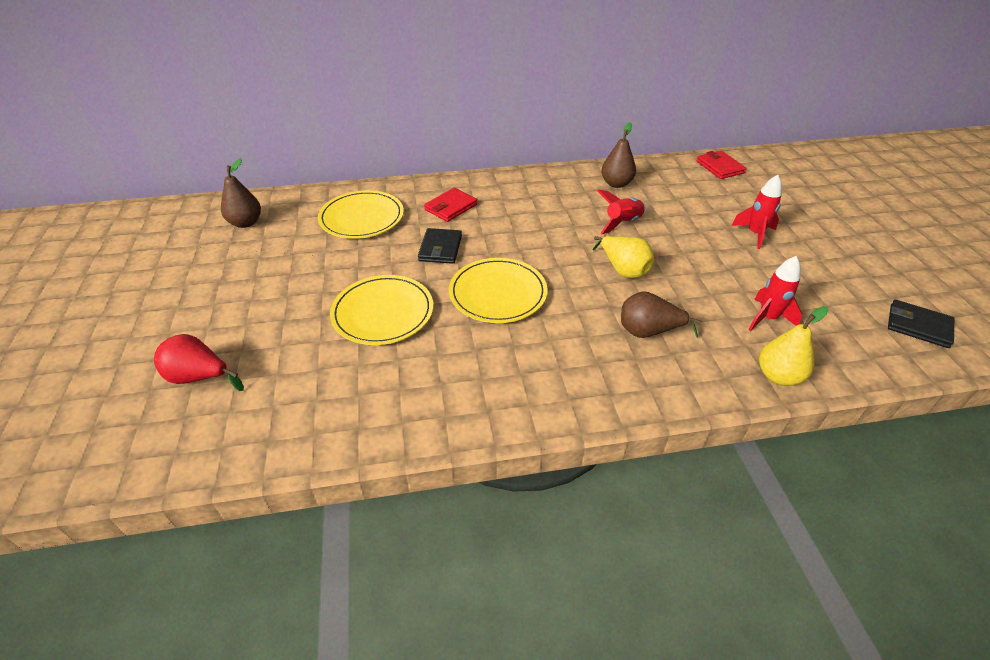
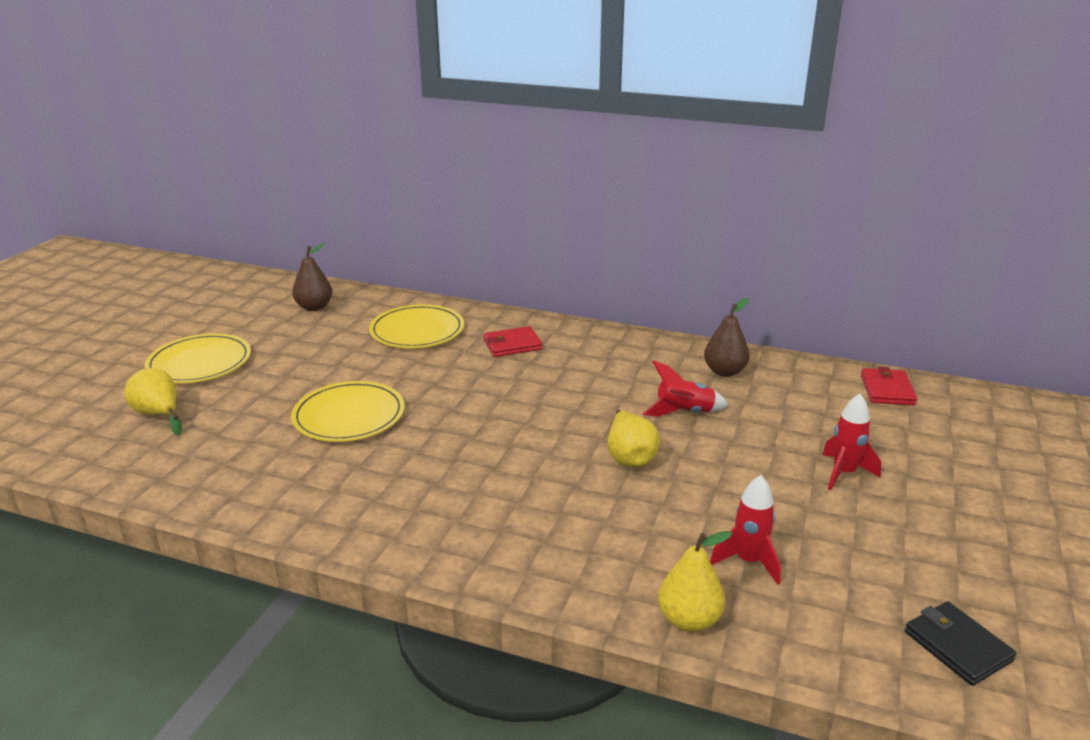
camera: 30 degrees right, 15 degrees down
red pear [154,334,244,391] -> yellow pear [125,368,182,436]
black wallet [418,228,462,264] -> none
yellow plate [449,258,548,323] -> yellow plate moved to [145,333,251,383]
brown pear [621,291,702,338] -> none

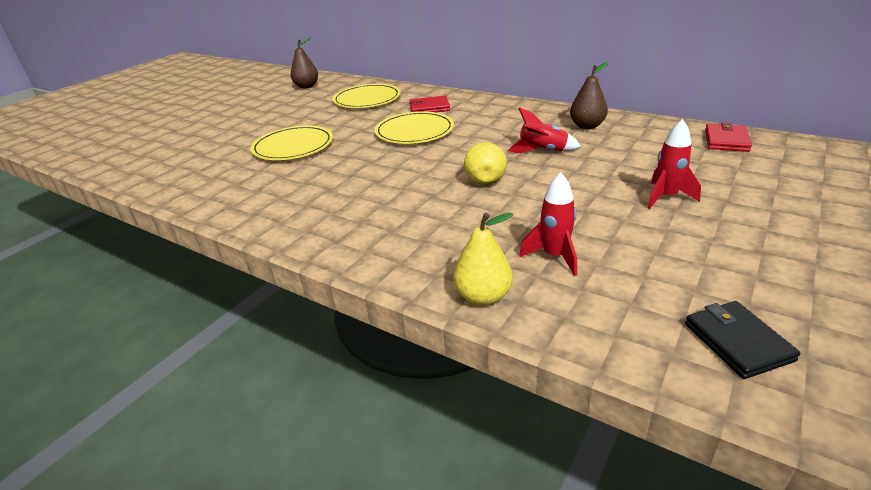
camera: 15 degrees right, 5 degrees up
yellow pear [125,368,182,436] -> none
yellow plate [145,333,251,383] -> yellow plate moved to [374,111,454,144]

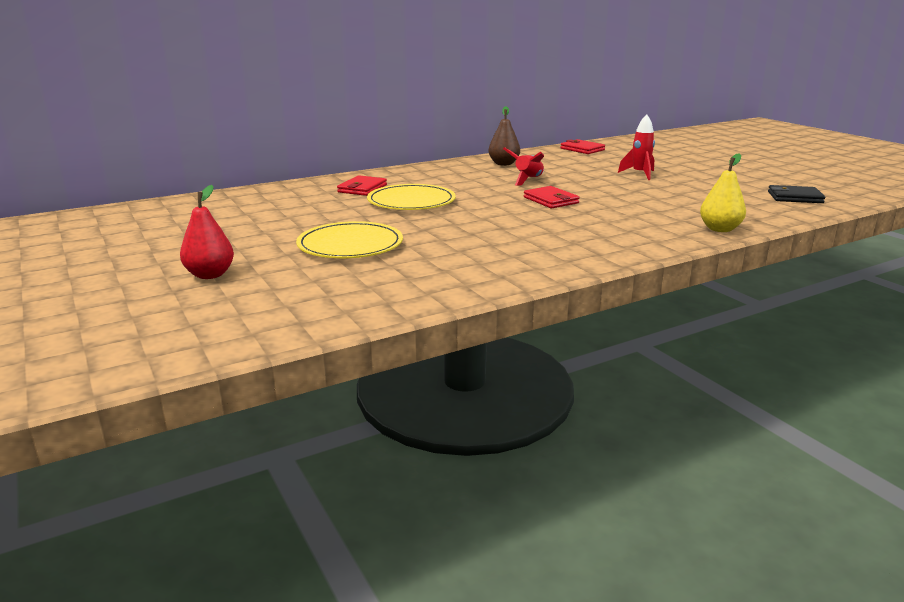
camera: 65 degrees left, 10 degrees down
brown pear [291,37,318,89] -> none
yellow plate [333,84,401,108] -> none
yellow pear [464,142,507,185] -> red wallet [524,186,580,209]
red rocket [519,172,577,276] -> none
none -> red pear [180,185,234,279]

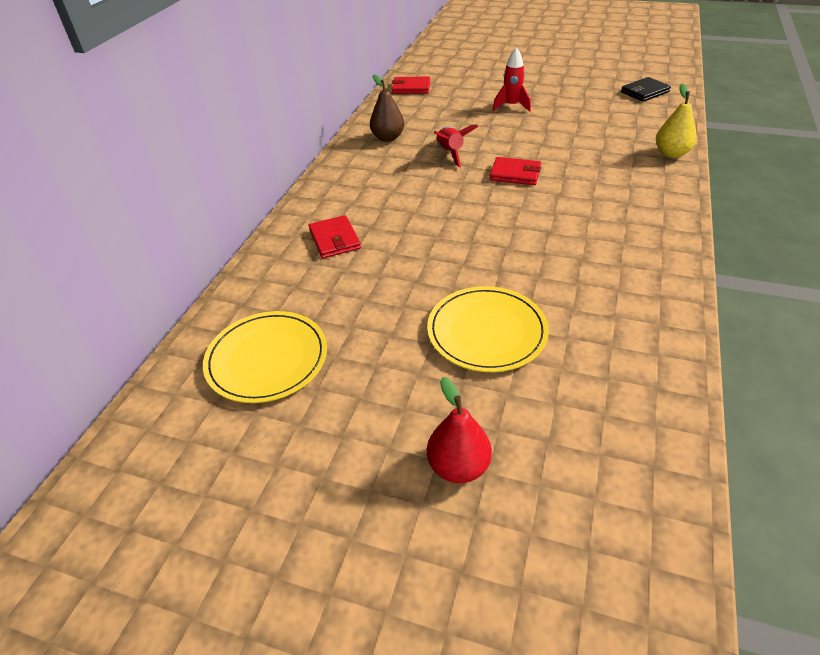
camera: 40 degrees left, 20 degrees up
yellow plate [367,184,456,210] -> yellow plate moved to [203,311,327,403]

